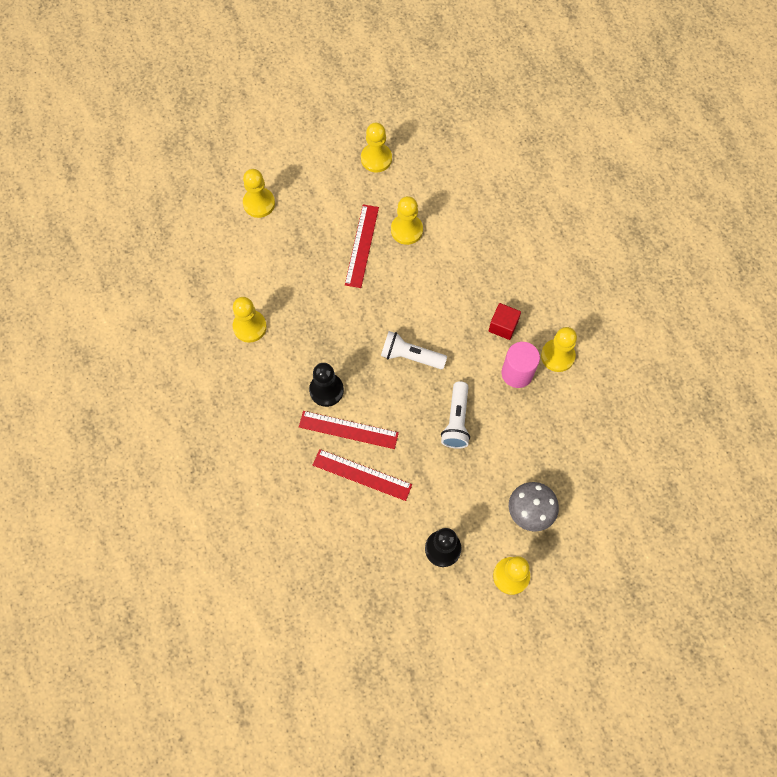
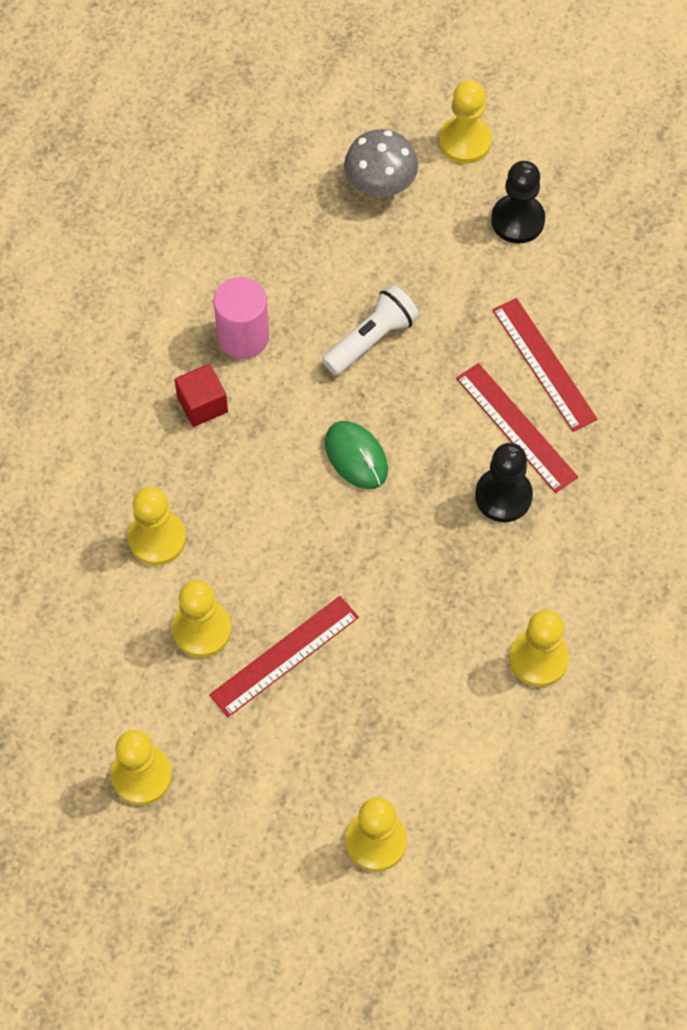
camera: 140 degrees left, 5 degrees down
white flashlight [381,331,447,369] -> green mouse [325,421,388,489]
yellow pawn [541,327,577,372] -> yellow pawn moved to [128,486,186,566]

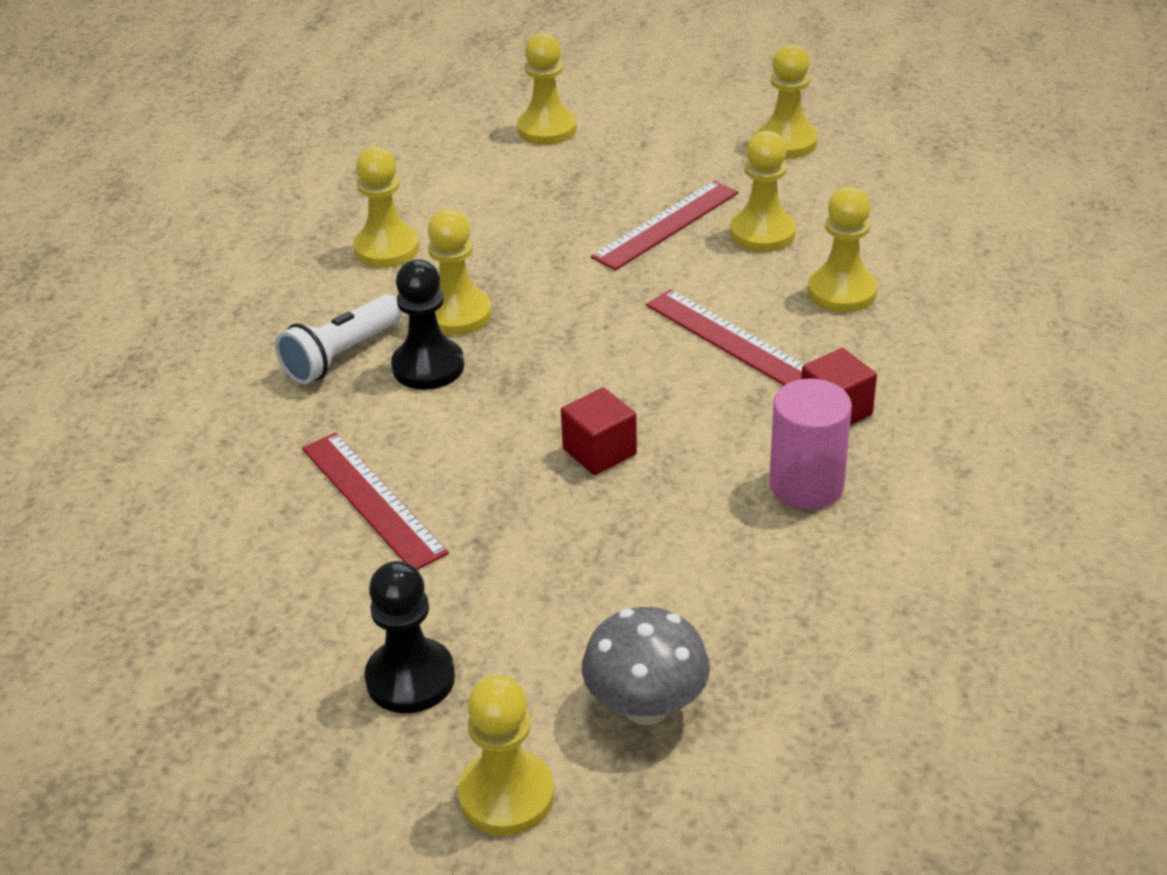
camera: 175 degrees right, 25 degrees down
white flashlight [322,285,419,375] -> white flashlight moved to [275,294,402,384]
green mouse [325,421,388,489] -> none
red ruler [456,363,578,493] -> red ruler moved to [646,289,805,385]
none -> yellow pawn [427,209,492,335]
none -> red cube [561,387,637,475]

